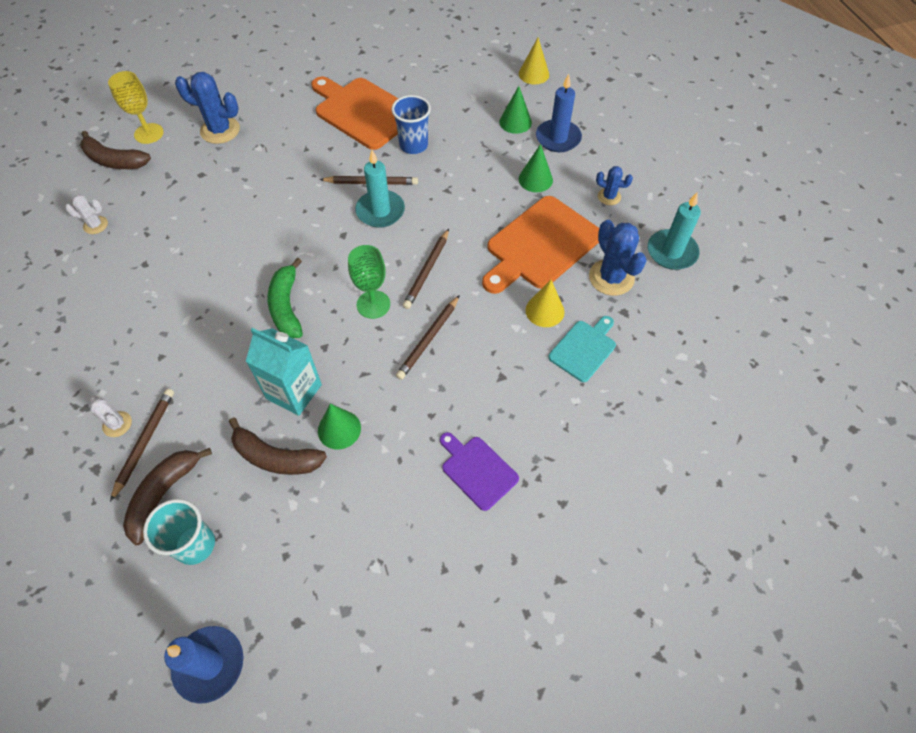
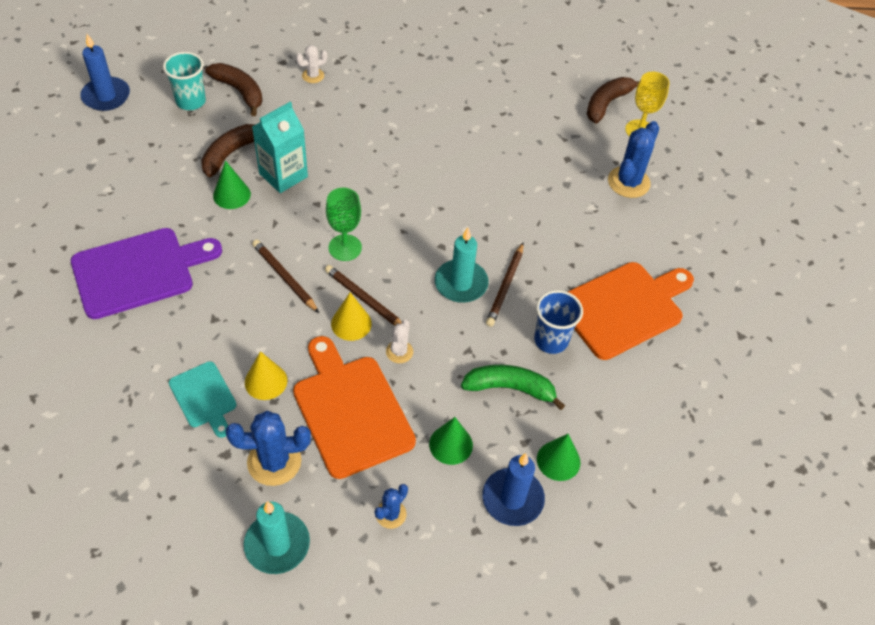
camera: 105 degrees right, 5 degrees down
white cactus [65,195,108,234] -> white cactus moved to [386,319,413,363]
brown pencil [110,389,174,502] -> none
green banana [268,258,303,338] -> green banana moved to [461,365,565,410]
purple cutting board [440,432,519,511] -> purple cutting board [71,228,222,319], size x1.83
yellow cone [519,38,549,84] -> yellow cone moved to [331,292,372,341]

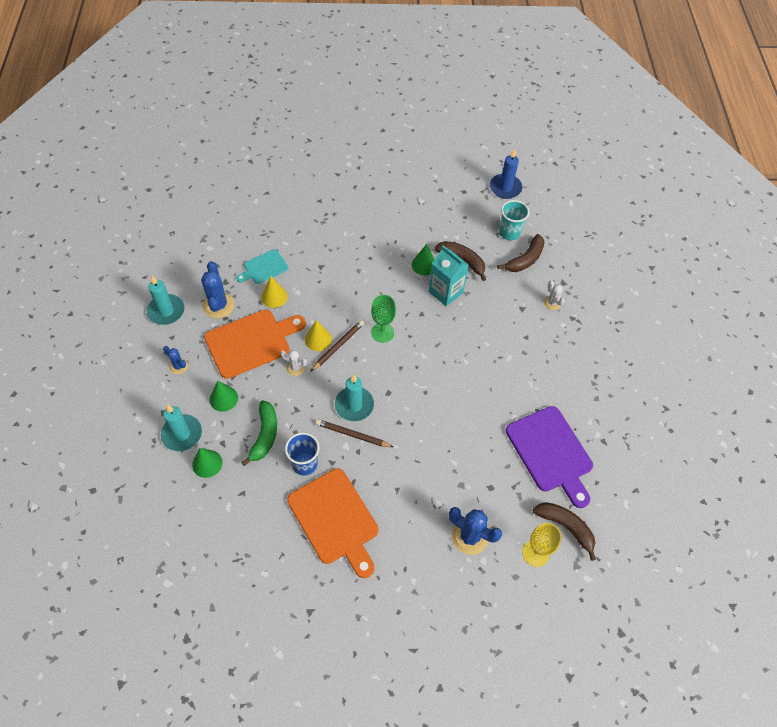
camera: 90 degrees right, 5 degrees up
purple cutting board [71,228,222,319] -> purple cutting board moved to [506,406,593,508]
brown pencil [252,239,319,313] -> none
blue candle [482,453,545,526] -> turquoise candle [161,405,202,451]

